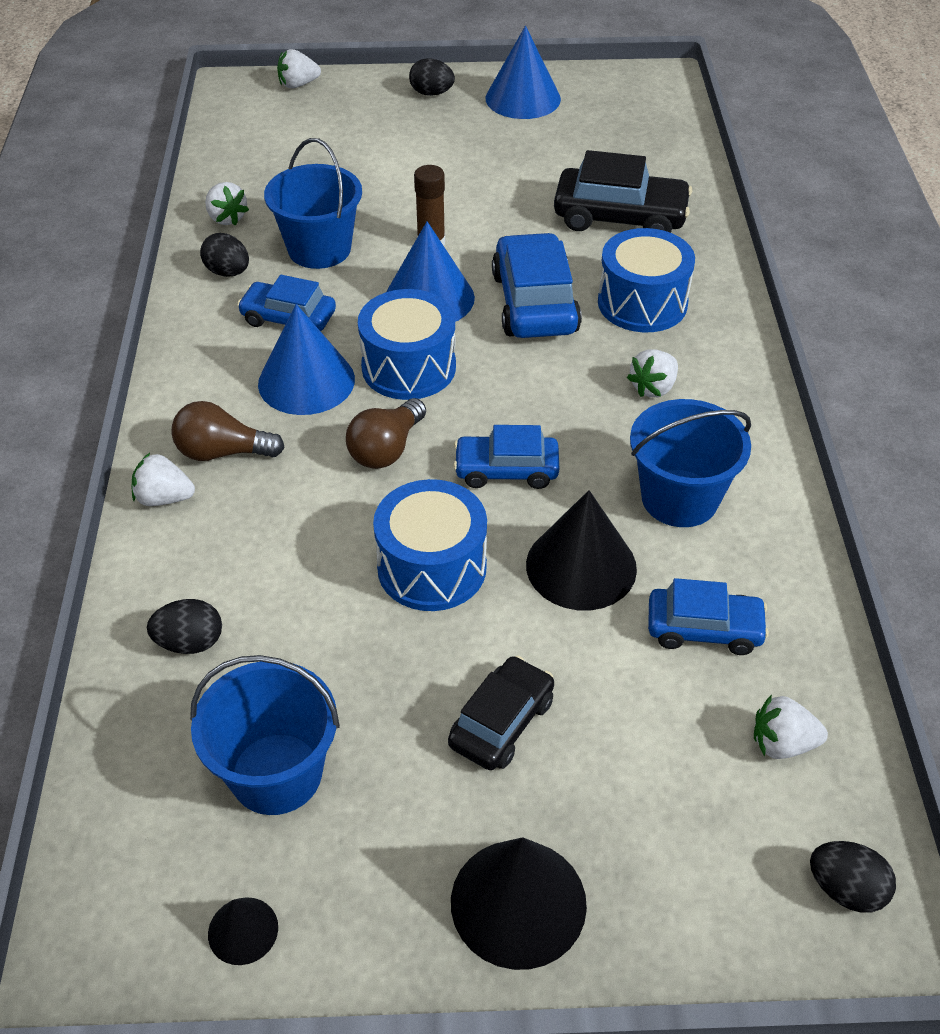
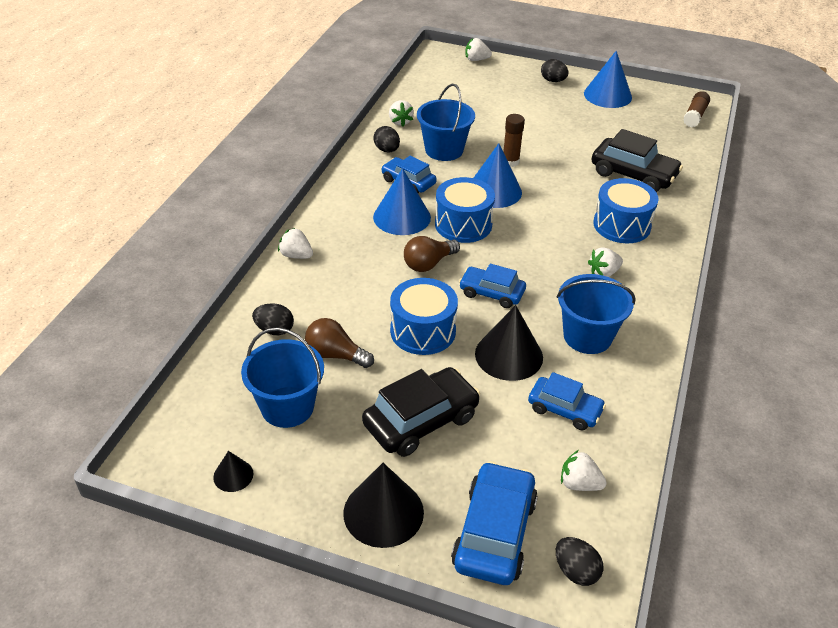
camera: 20 degrees right, 5 degrees down
brown light bulb [171,401,285,461] -> brown light bulb moved to [305,318,374,368]
black car [448,656,554,770] -> black car [362,367,480,457], size x1.56
blue car [492,232,582,338] -> blue car moved to [451,461,538,585]
none -> brown glue stick [683,91,710,127]

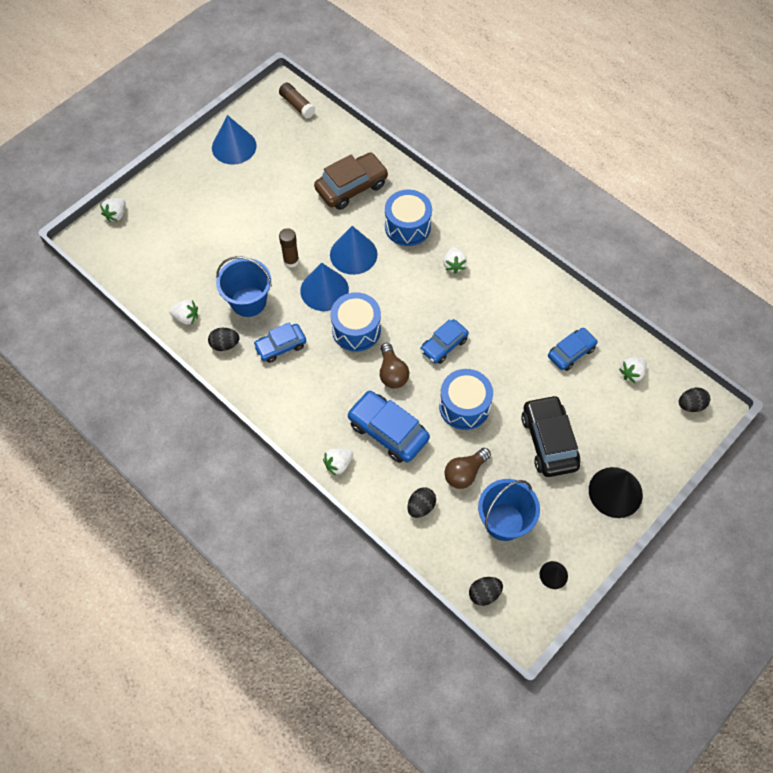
camera: 65 degrees left, 20 degrees up
blue cone [373,168,431,235] -> blue cone moved to [330,226,377,275]
blue car [451,461,538,585] -> blue car moved to [347,391,430,463]
black cone [475,305,543,381] -> none
black egg [541,59,568,82] -> black egg moved to [469,577,503,606]
blue bucket [557,274,636,354] -> none
black car [592,129,683,192] -> brown car [314,153,388,210]

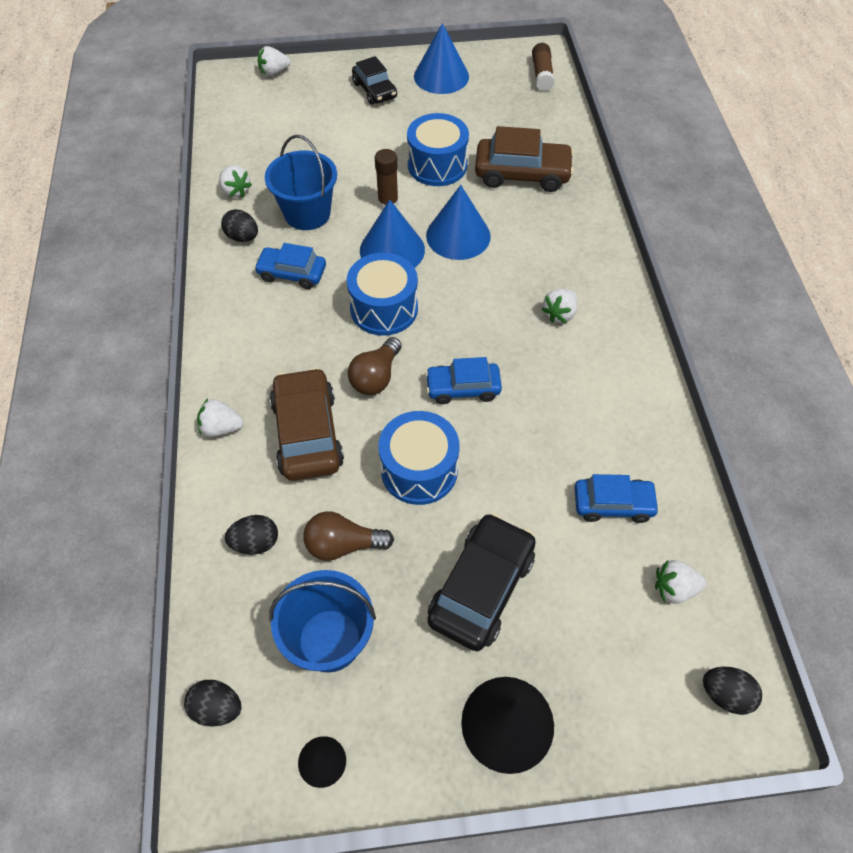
camera: 40 degrees right, 5 degrees down
blue car [347,391,430,463] -> brown car [270,368,344,481]
blue drum [385,190,432,246] -> blue drum moved to [407,113,469,186]
none -> black car [352,56,397,105]

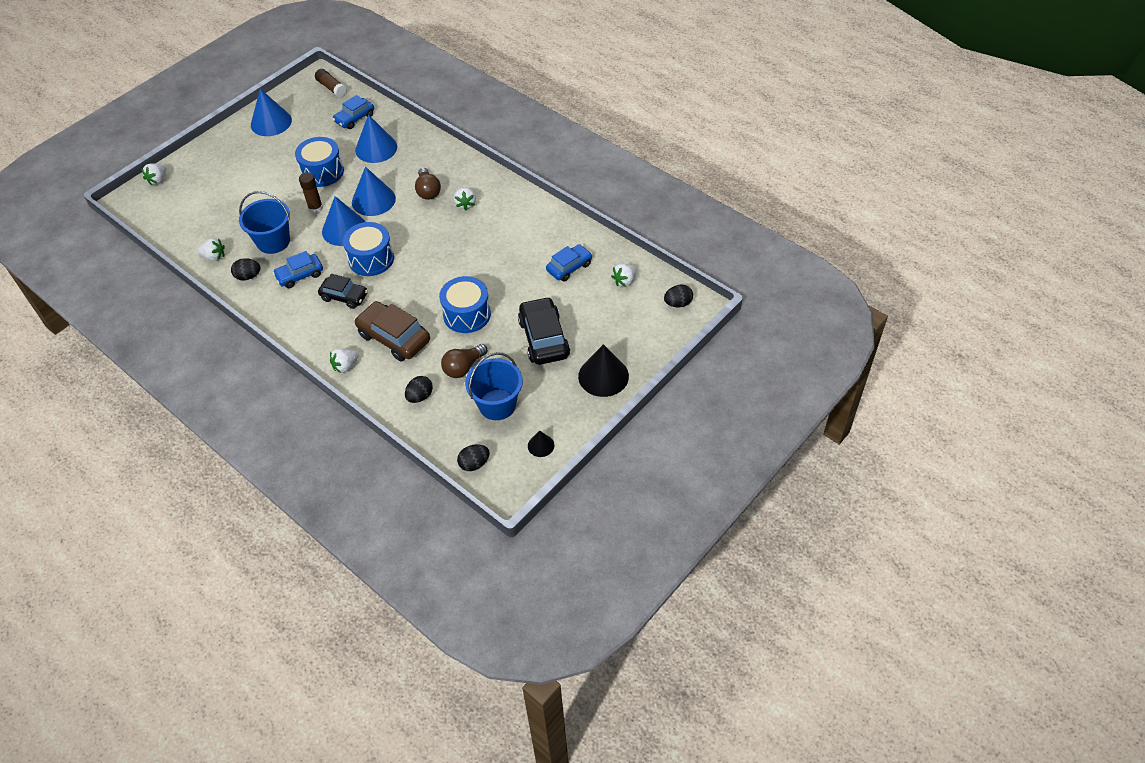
camera: 40 degrees left, 5 degrees down
brown light bulb [348,337,402,395] -> brown light bulb moved to [415,168,441,200]
black car [352,56,397,105] -> black car moved to [318,274,368,309]
blue car [425,357,502,404] -> blue car moved to [333,95,374,129]
brown car [475,126,574,192] -> blue cone [355,114,397,163]

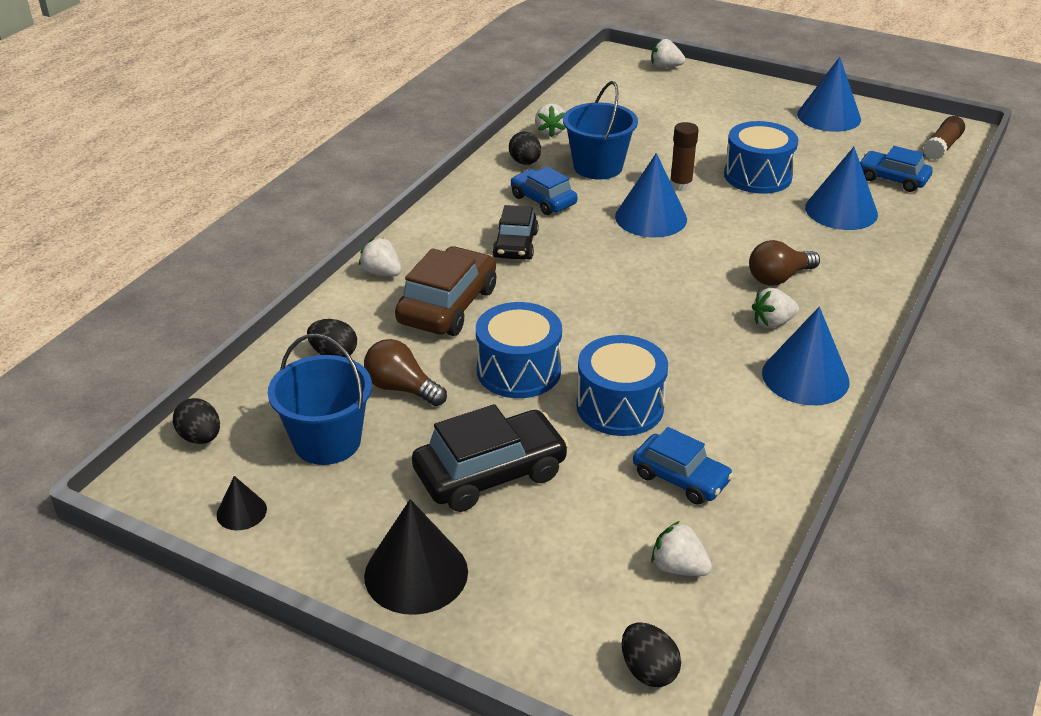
camera: 75 degrees right, 15 degrees down
blue drum [343,222,394,276] -> blue drum moved to [576,335,668,436]
blue cone [352,167,396,216] -> blue cone moved to [762,307,850,405]

